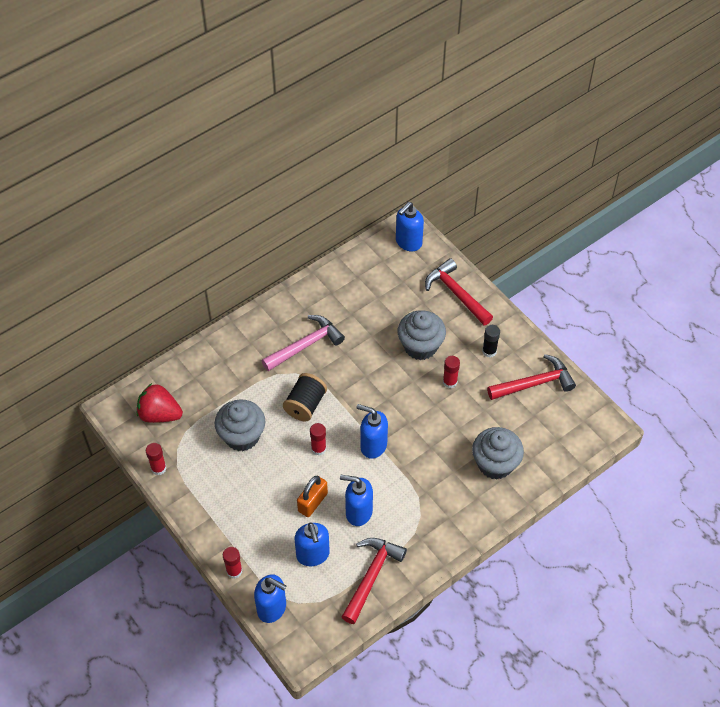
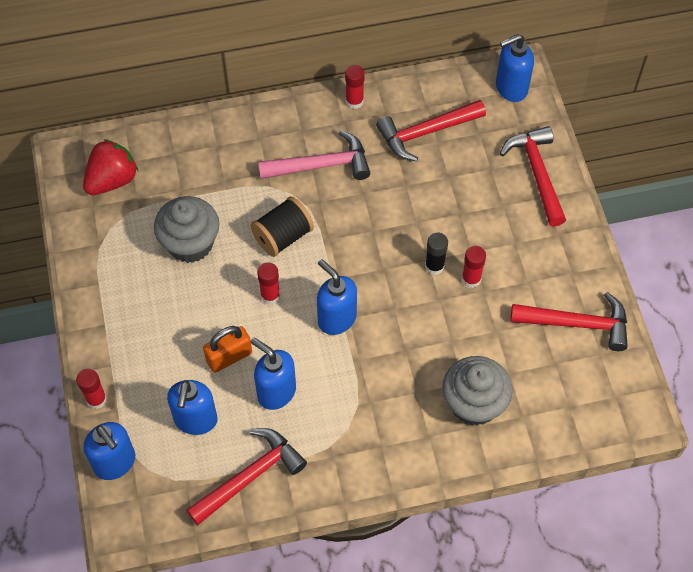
camera: 25 degrees right, 5 degrees up
red strawberry [137,383,183,423] -> red strawberry turned 90 degrees clockwise [83,139,138,195]
red glue stick [146,443,166,475] -> red glue stick moved to [345,65,365,109]
grey cupcake [398,310,446,360] -> none
black glue stick [482,325,500,358] -> black glue stick moved to [425,233,448,275]
none -> red hammer [376,100,486,161]

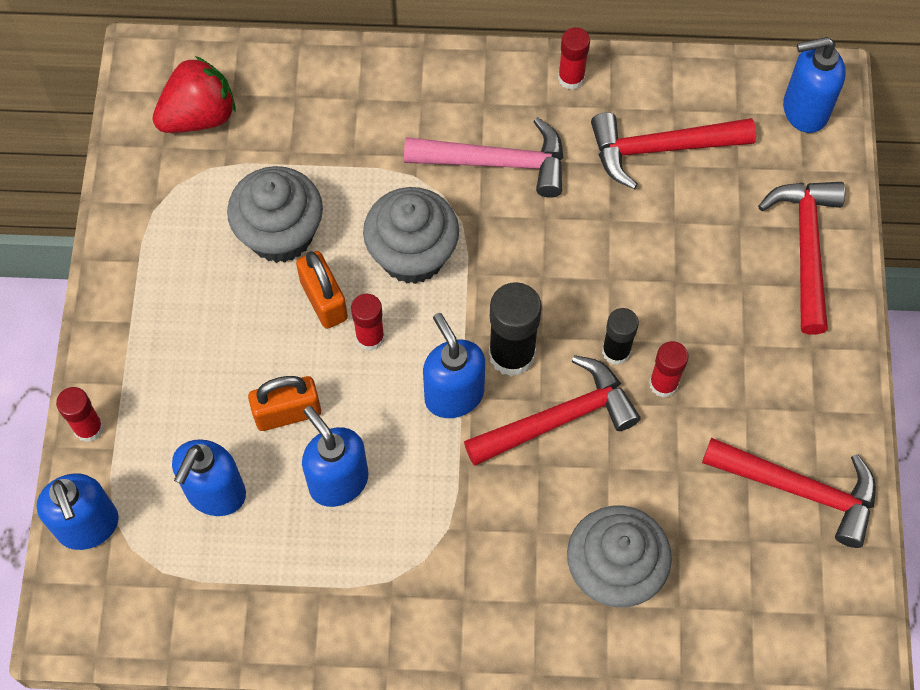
camera: 15 degrees right, 5 degrees up
red hammer [186,428,307,525] -> red hammer moved to [464,355,640,466]
black spool [250,197,314,257] -> grey cupcake [363,187,459,284]
none -> orange padlock [296,251,348,329]
none -> black glue stick [489,282,542,376]

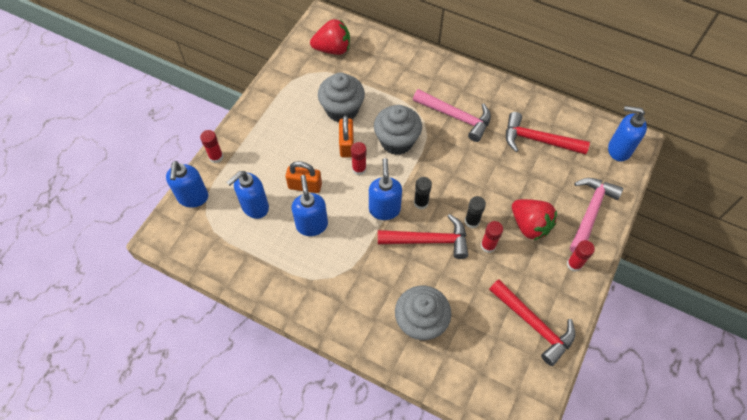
camera: 25 degrees right, 5 degrees down
black glue stick [489,282,542,376] -> black glue stick [414,177,432,209], size x0.62
red glue stick [558,27,590,90] -> red glue stick moved to [567,240,595,272]
red hammer [758,182,845,335] -> pink hammer [570,178,623,252]
none -> red strawberry [512,199,557,241]

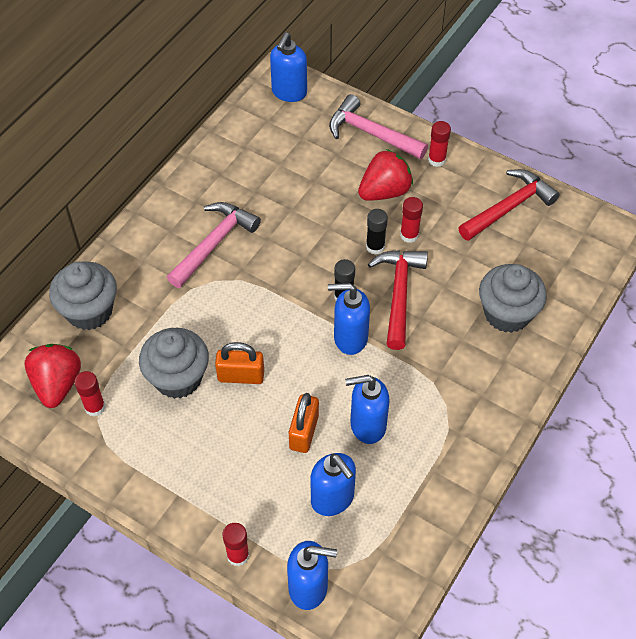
camera: 85 degrees left, 5 degrees down
red glue stick [351,142,367,175] -> red glue stick moved to [75,371,106,417]
grey cupcake [374,105,422,155] -> grey cupcake moved to [49,261,117,330]
red hammer [506,112,590,155] -> none

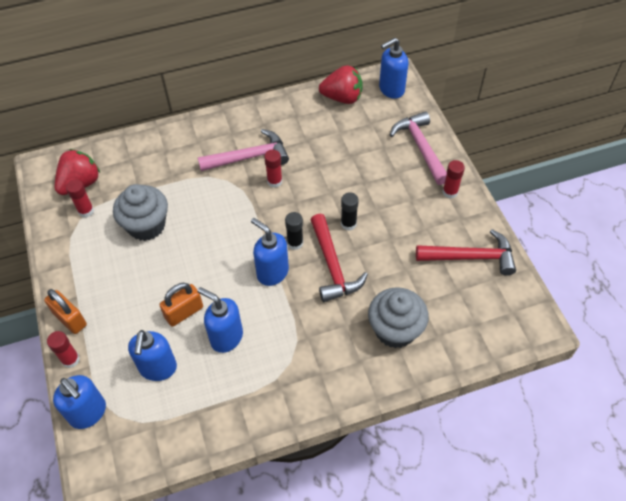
camera: 40 degrees right, 0 degrees up
grey cupcake [49,261,117,330] -> none
orange padlock [215,342,264,384] -> orange padlock moved to [44,289,87,334]
red strawberry [358,149,413,201] -> red strawberry moved to [319,65,363,104]
red hammer [368,250,428,350] -> red hammer turned 120 degrees clockwise [311,214,368,302]
red glue stick [400,197,423,243] -> red glue stick moved to [264,150,282,188]

